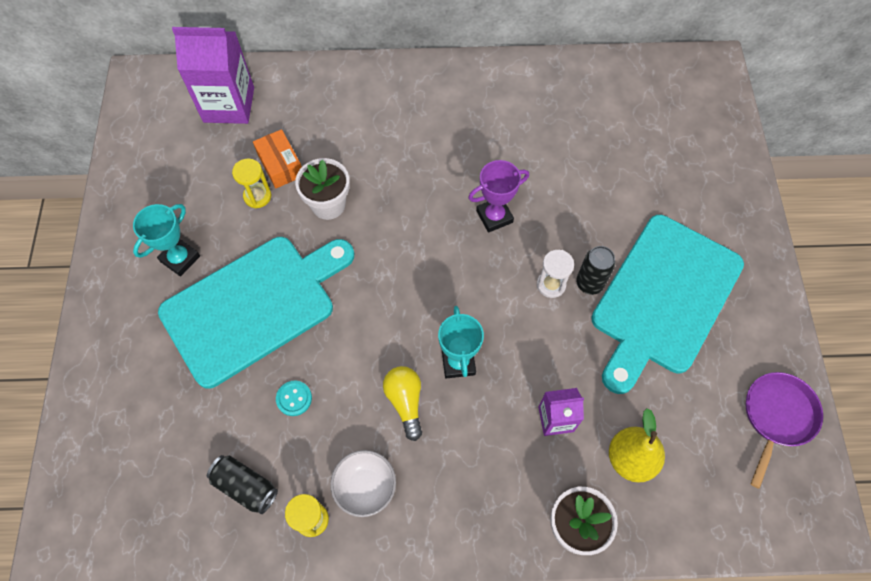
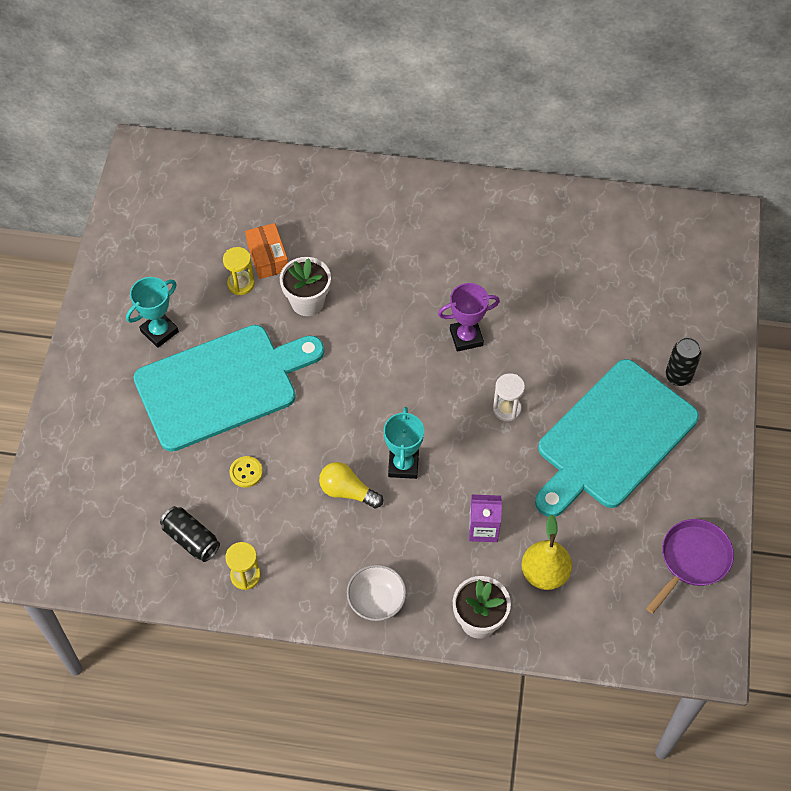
camera: 10 degrees right, 5 degrees down
purple carton [172,26,254,124] -> none
turquoise button [276,381,312,416] -> yellow button [229,456,263,488]
white bowl [330,450,396,517] -> white bowl moved to [347,565,407,621]
yellow light bulb [383,366,422,441] -> yellow light bulb turned 60 degrees counterclockwise [319,462,383,508]
black can [576,246,615,295] -> black can moved to [666,337,701,386]

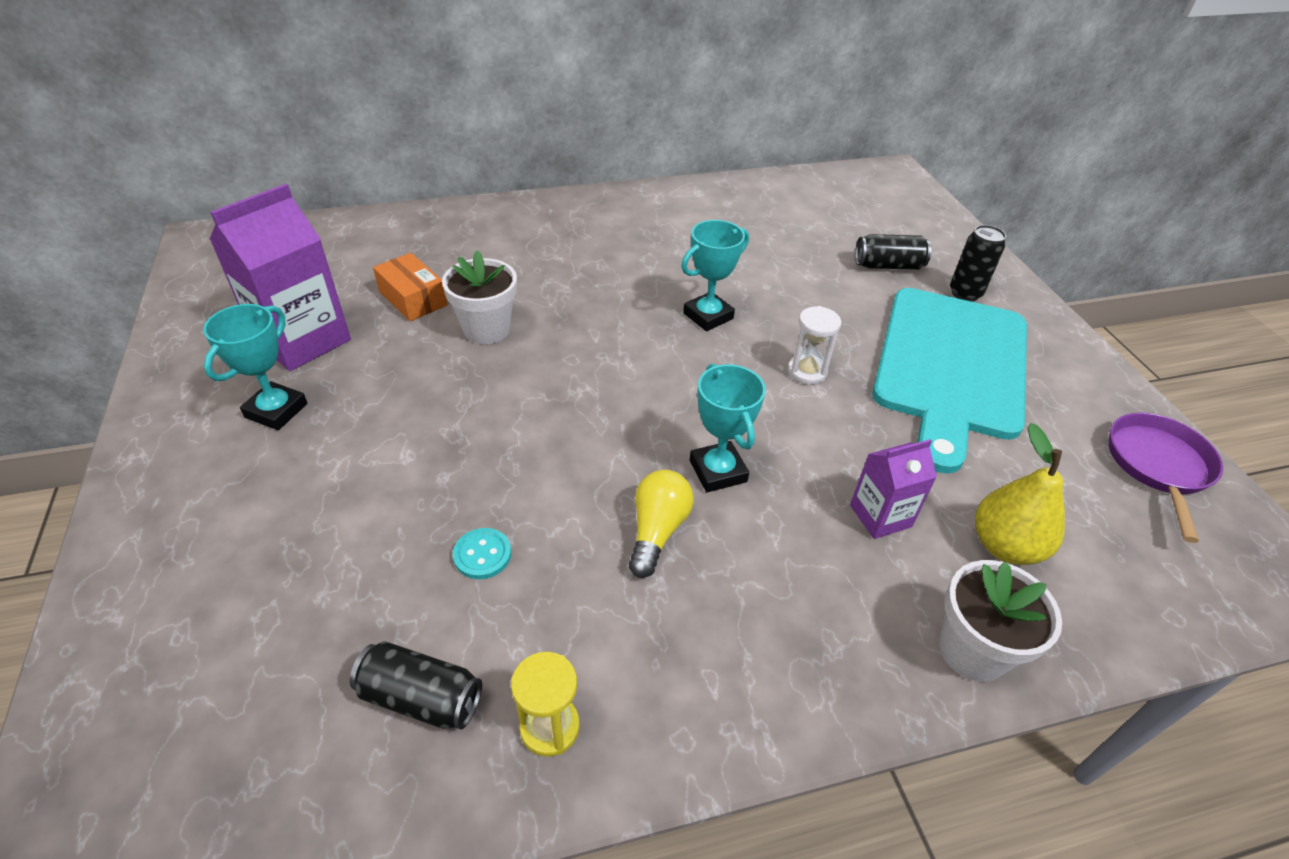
camera: 25 degrees left, 15 degrees down
turquoise cutting board [134,325,324,452] -> none
yellow hourglass [223,247,255,295] -> none
yellow button [229,456,263,488] -> turquoise button [453,528,511,579]
yellow light bulb [319,462,383,508] -> yellow light bulb turned 105 degrees clockwise [629,470,694,578]
white bowl [347,565,407,621] -> none
purple trophy [438,283,500,352] -> turquoise trophy [681,220,749,331]
none -> purple carton [210,184,351,371]
none -> black can [855,234,931,270]

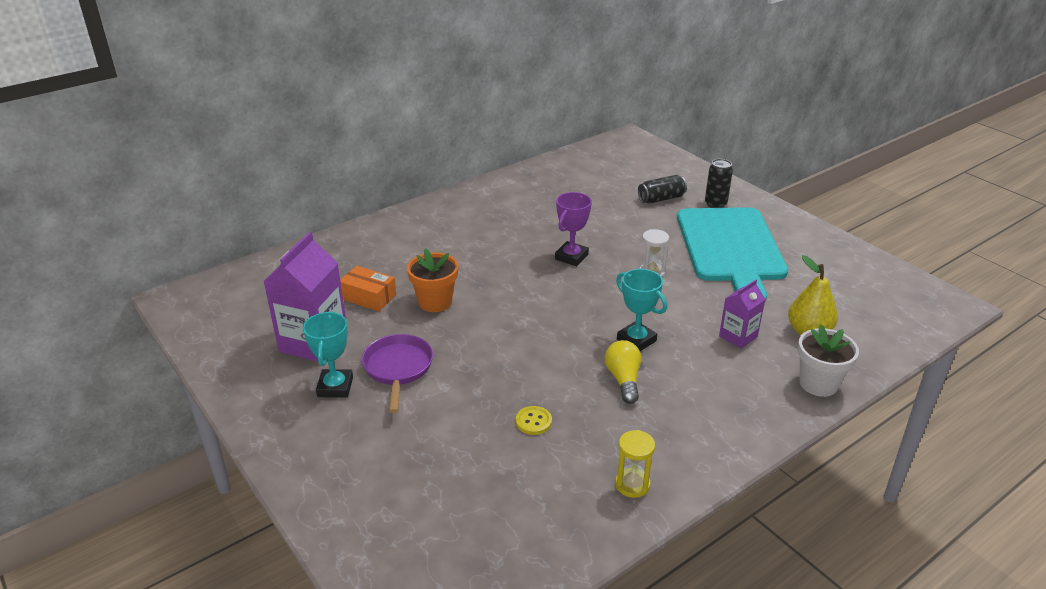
camera: 20 degrees left, 10 degrees down
black can [350,641,482,730] -> none
white flower pot [442,250,517,344] -> orange flower pot [407,248,458,312]
turquoise button [453,528,511,579] -> yellow button [516,406,552,435]
turquoise trophy [681,220,749,331] -> purple trophy [555,192,592,266]
purple pan [1108,413,1223,543] -> purple pan moved to [362,334,433,413]

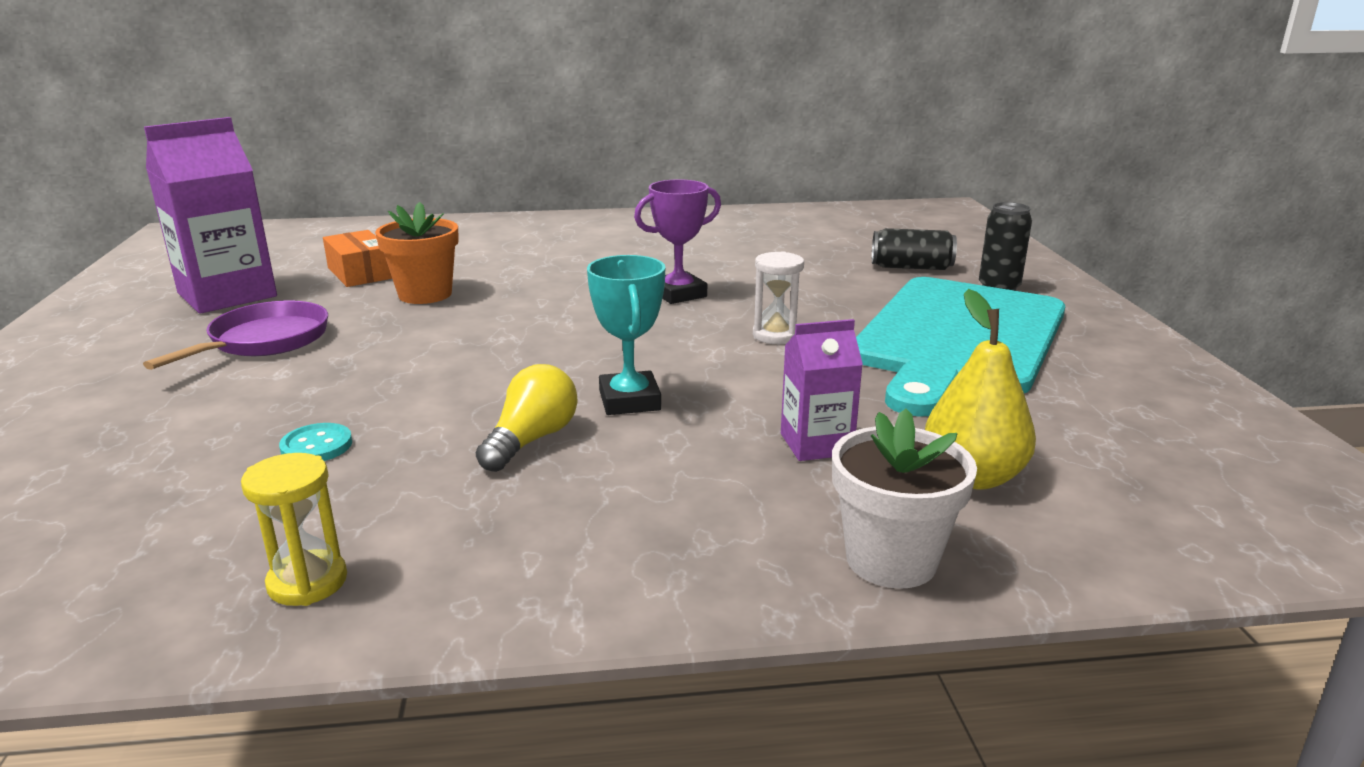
camera: 30 degrees right, 10 degrees down
turquoise trophy [303,311,353,398] -> none
yellow button [516,406,552,435] -> turquoise button [279,423,352,461]

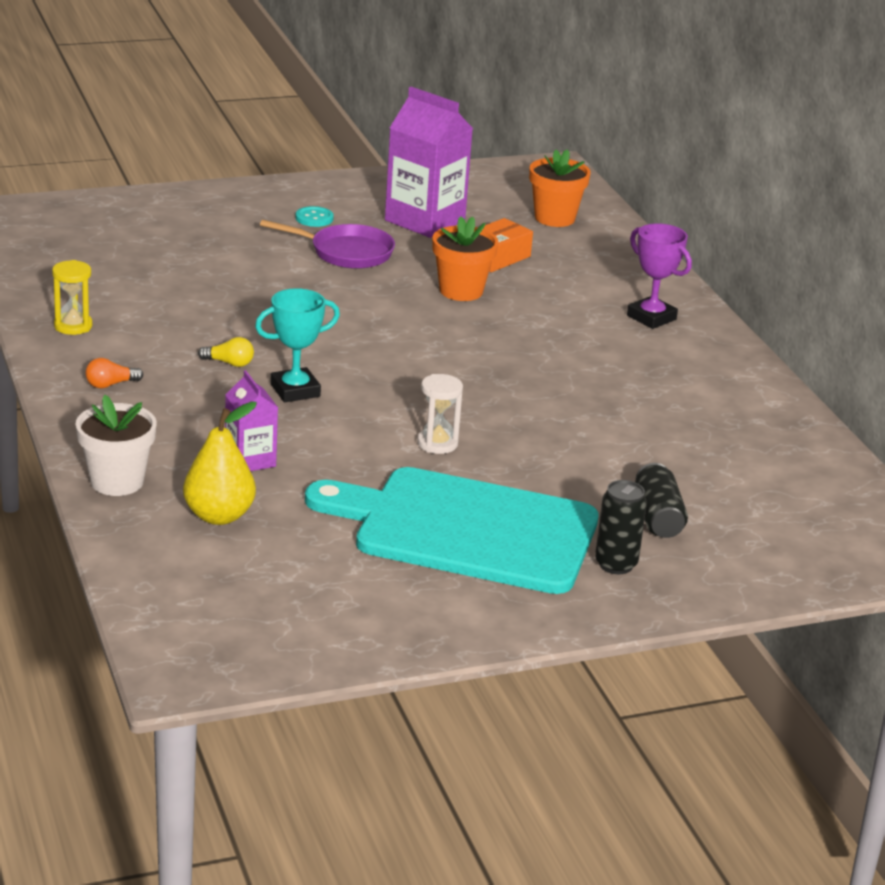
camera: 75 degrees right, 5 degrees up
turquoise button [279,423,352,461] -> turquoise button moved to [295,206,334,227]
yellow light bulb [476,364,578,472] -> yellow light bulb [198,337,254,367], size x0.64
purple trophy [634,179,721,304] -> purple trophy moved to [627,223,692,329]
none -> orange light bulb [86,358,143,388]
none -> orange flower pot [529,149,591,227]

